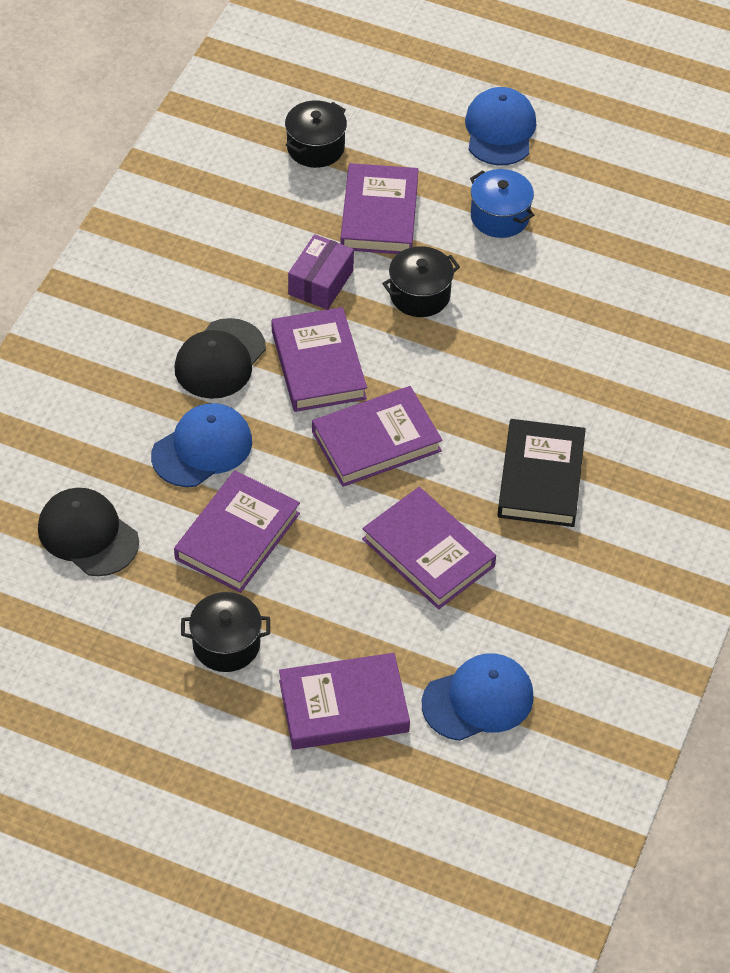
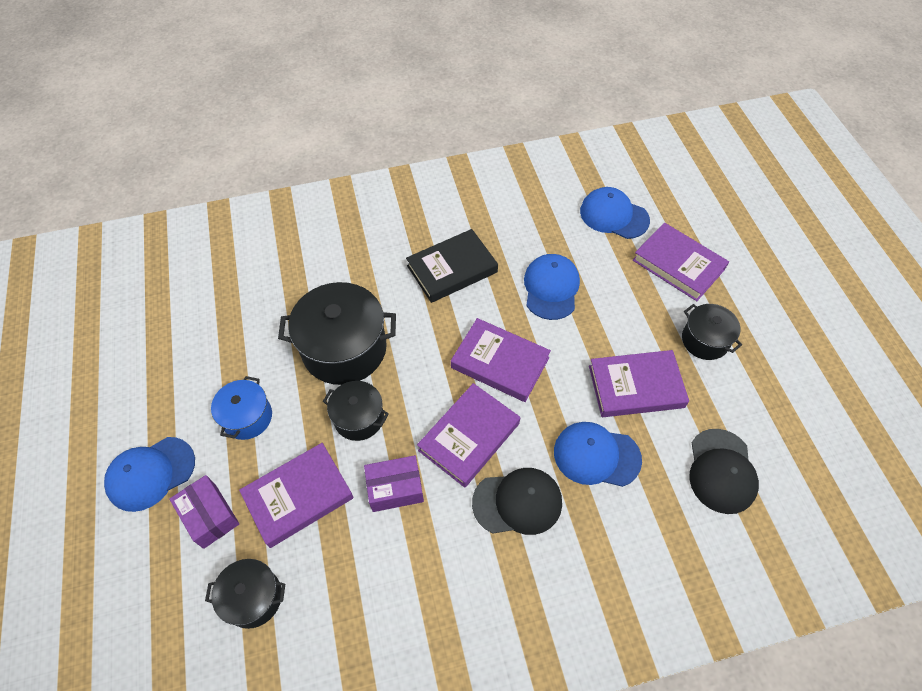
camera: 125 degrees left, 5 degrees up
purple book [362,487,496,609] -> blue cap [524,254,580,320]
none -> purple box [170,475,239,549]
none -> black pot [278,282,396,385]

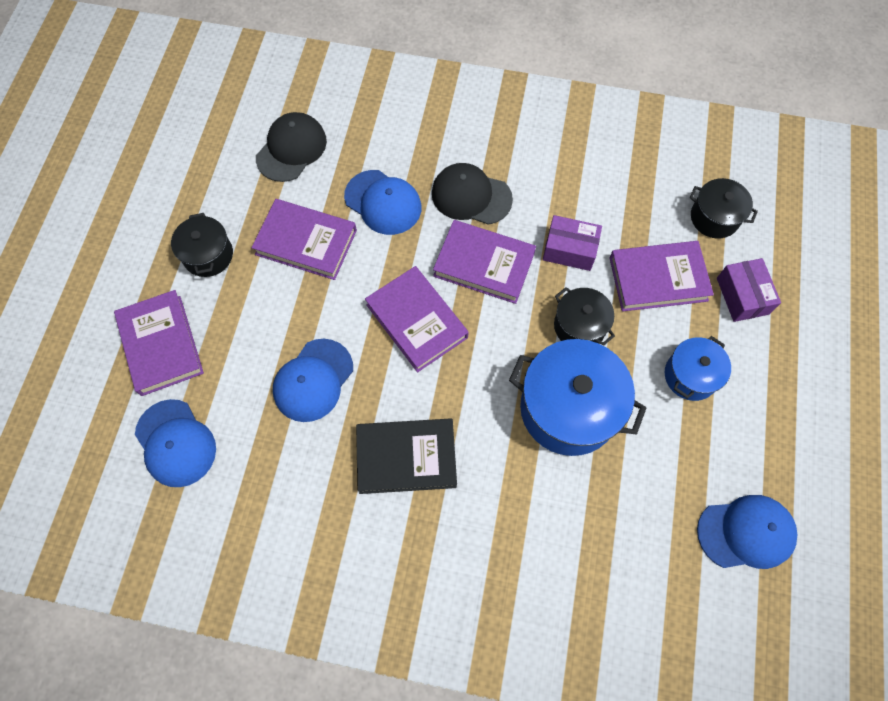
camera: 155 degrees left, 10 degrees up
blue cap [104,437,195,512] -> blue cap moved to [697,495,797,569]
black pot [278,282,396,385] -> blue pot [509,339,646,456]
purple book [417,383,520,488] -> purple book turned 45 degrees clockwise [433,220,536,304]

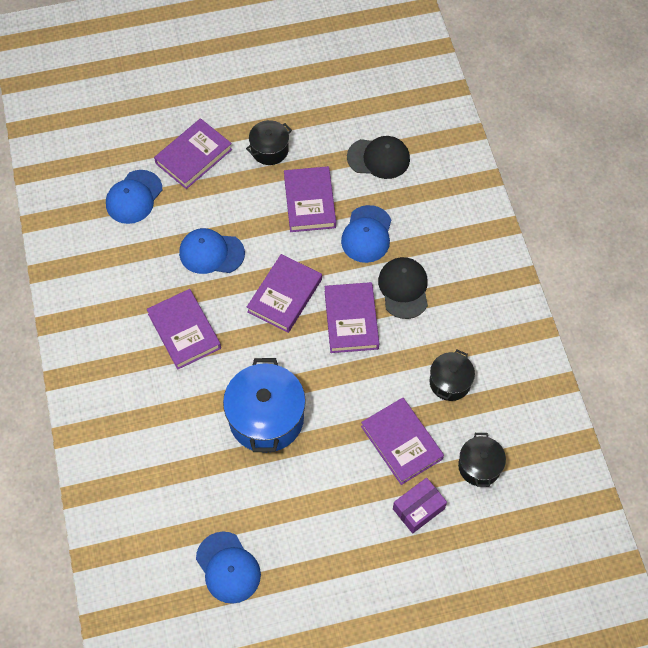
camera: 65 degrees right, 5 degrees down
black book [356,418,457,494] -> purple book [147,289,221,370]
purple box [543,215,602,271] -> none
black pot [554,287,615,346] -> black pot moved to [430,350,475,401]
blue pot [665,336,731,401] -> none

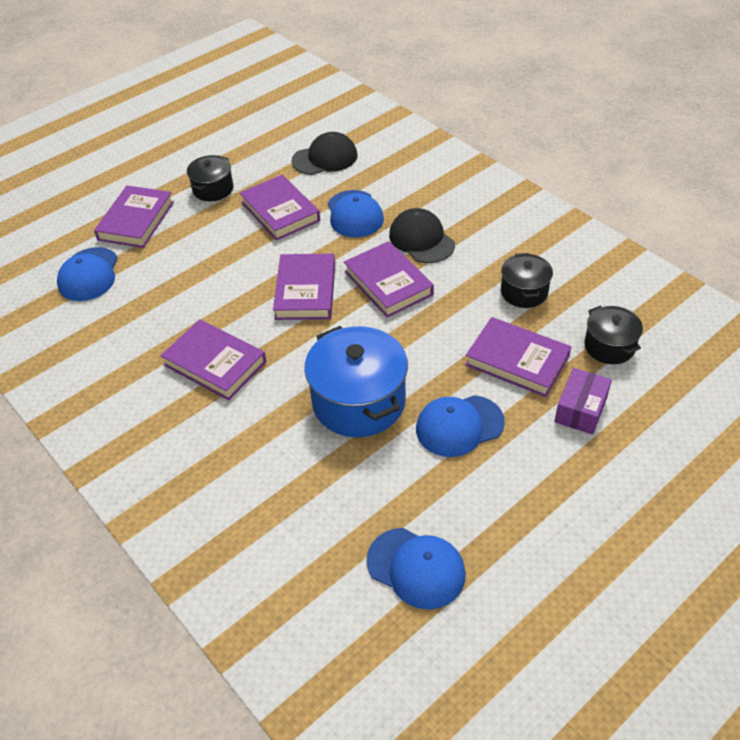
camera: 25 degrees left, 15 degrees down
blue cap [179,228,245,274] -> blue cap moved to [416,395,505,457]

